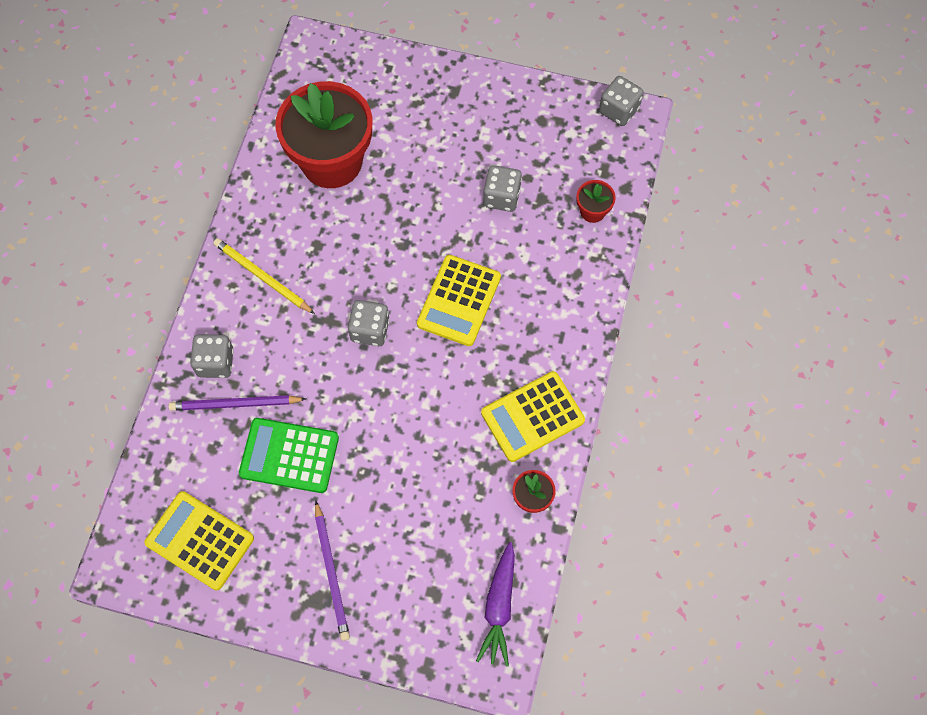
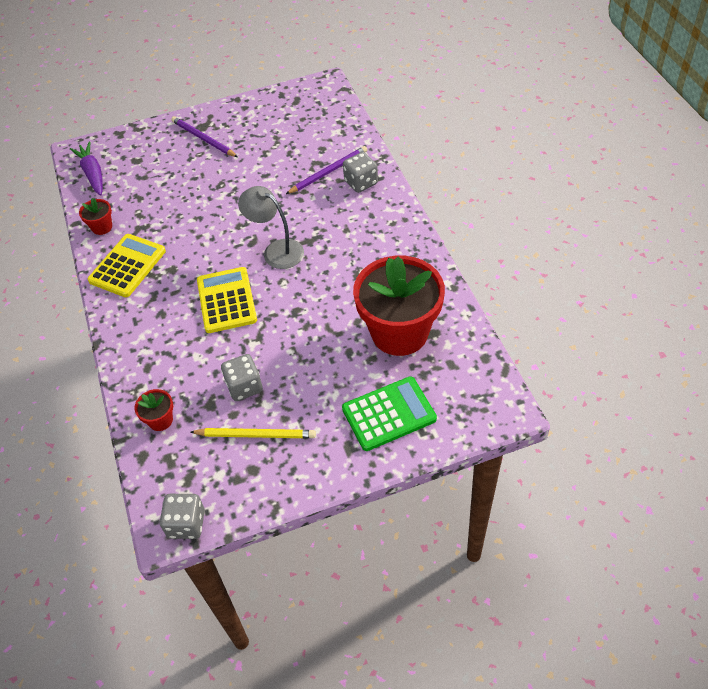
camera: 150 degrees right, 15 degrees down
yellow calculator [145,491,254,590] -> none
yellow pencil [214,238,315,314] -> yellow pencil moved to [191,428,316,438]
green calculator [239,418,339,493] -> green calculator moved to [342,376,437,451]
grey dice [348,300,390,346] -> grey lamp [238,186,304,269]

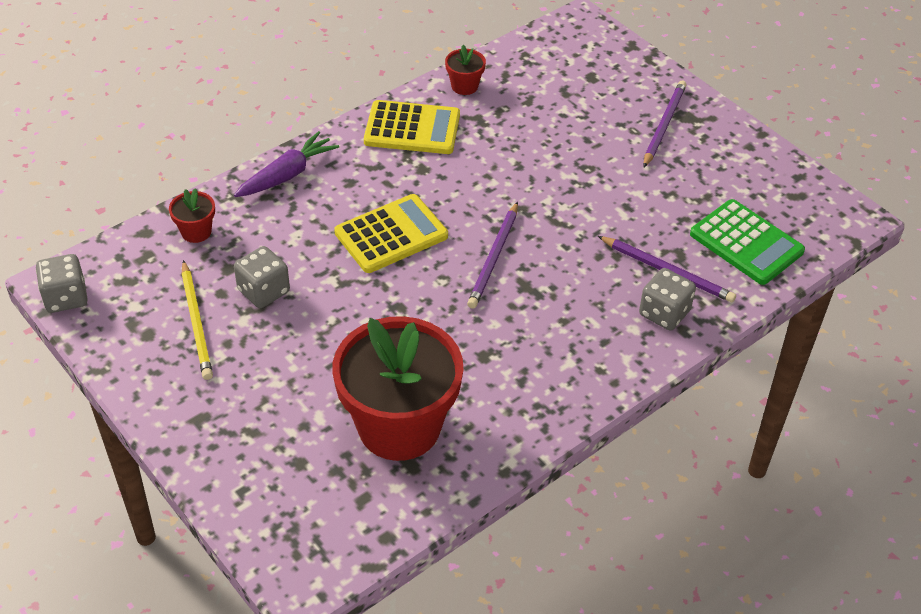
camera: 65 degrees right, 5 degrees down
purple carrot [70,141,103,196] -> purple carrot moved to [234,131,339,197]
grey lamp [238,186,304,269] -> purple pencil [467,202,518,309]
green calculator [342,376,437,451] -> green calculator moved to [690,199,805,285]

